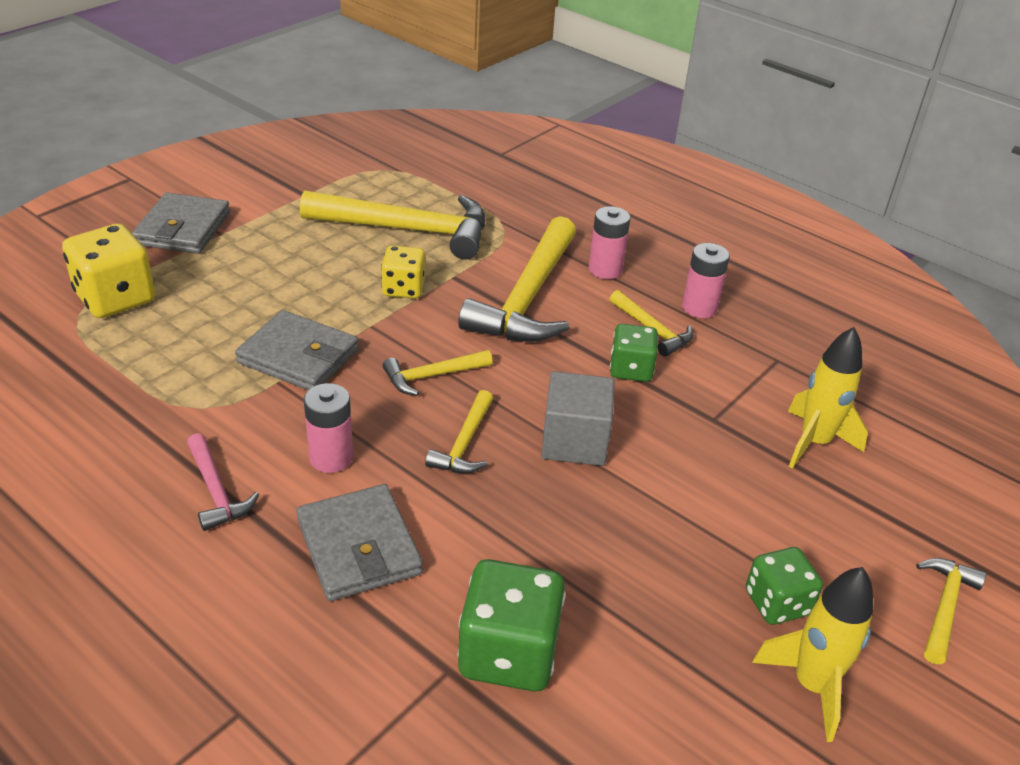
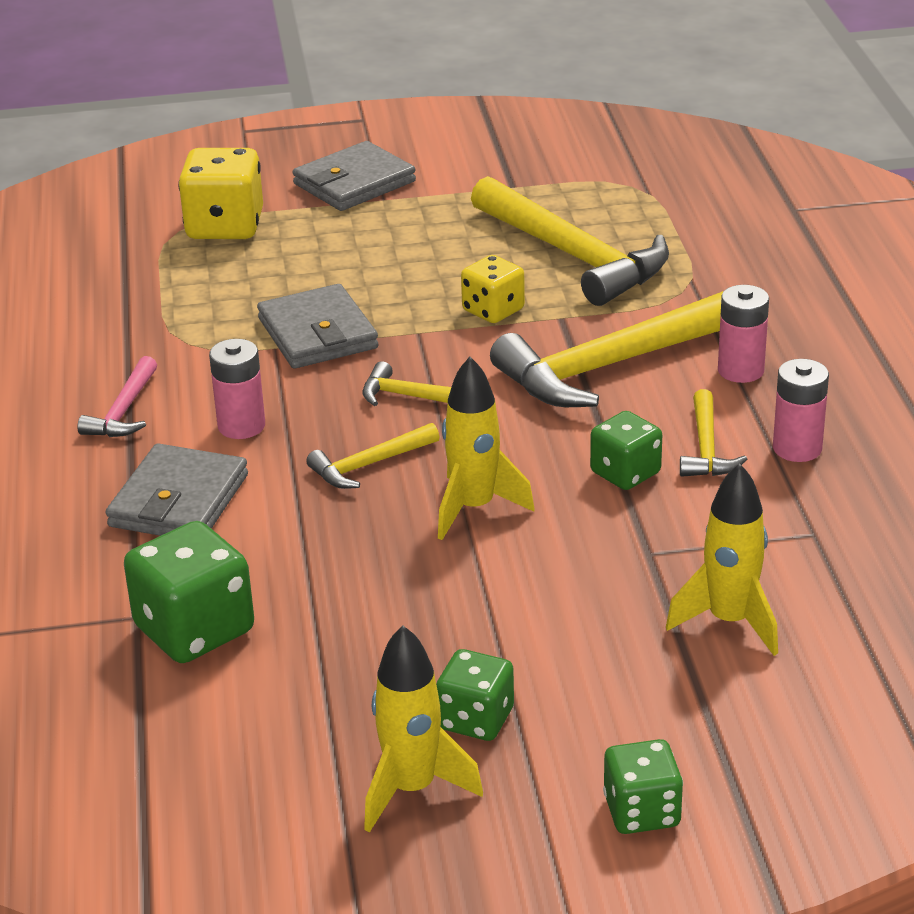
camera: 45 degrees right, 5 degrees down
grey cube [541,371,615,466] -> yellow rocket [438,357,535,540]
yellow hammer [916,558,987,664] -> green dice [603,739,683,834]

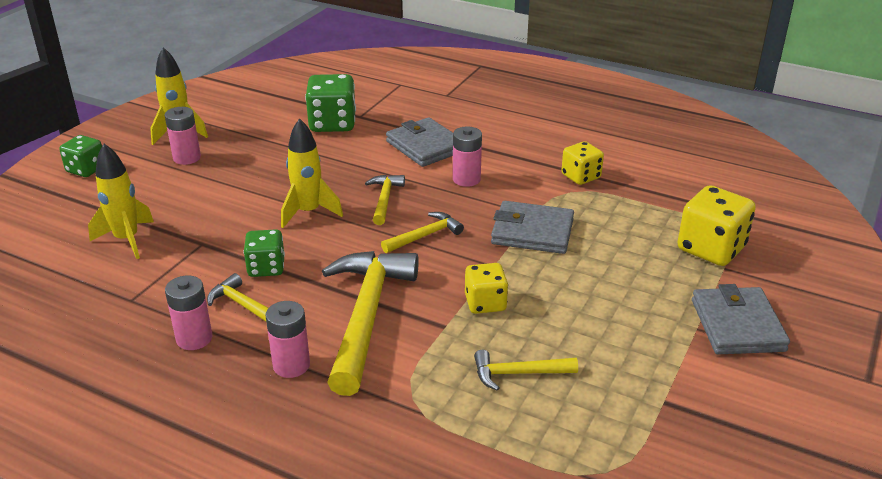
camera: 125 degrees right, 0 degrees up
pink hammer [77,356,157,437] -> none
green dice [436,649,514,741] -> pink battery [165,107,201,165]
yellow hammer [471,176,669,306] -> yellow hammer [474,350,578,391], size x0.48
none -> yellow dice [561,141,604,185]

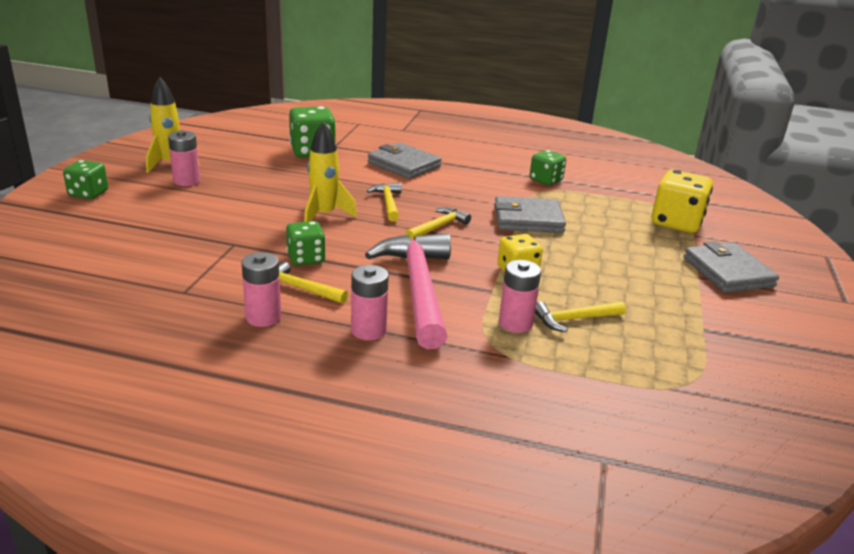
camera: 15 degrees left, 5 degrees down
yellow rocket [88,144,154,259] -> none
yellow hammer [322,251,419,396] -> pink hammer [365,233,451,349]
pink battery [453,127,482,187] -> pink battery moved to [499,260,541,333]
yellow dice [561,141,604,185] -> green dice [530,150,566,185]

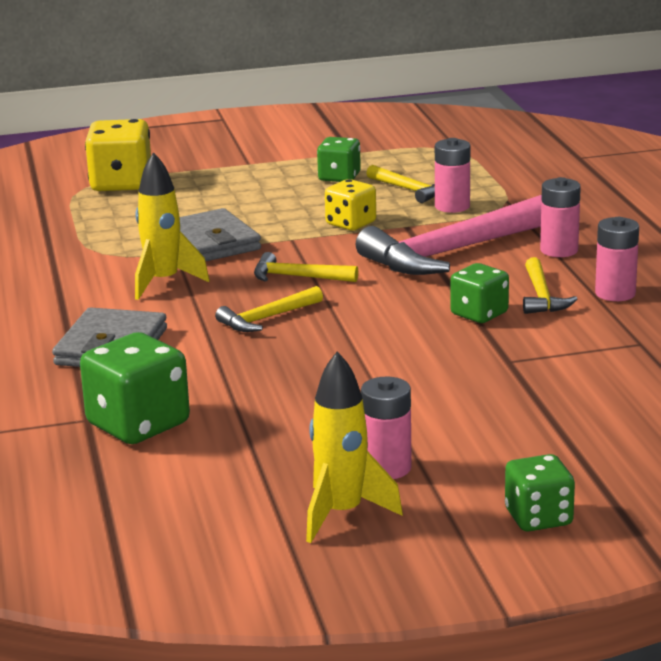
camera: 115 degrees left, 5 degrees down
yellow rocket [304,121,357,222] -> yellow rocket moved to [135,152,210,300]
green dice [530,150,566,185] -> green dice moved to [317,137,361,182]
grey wallet [683,241,779,293] -> none

